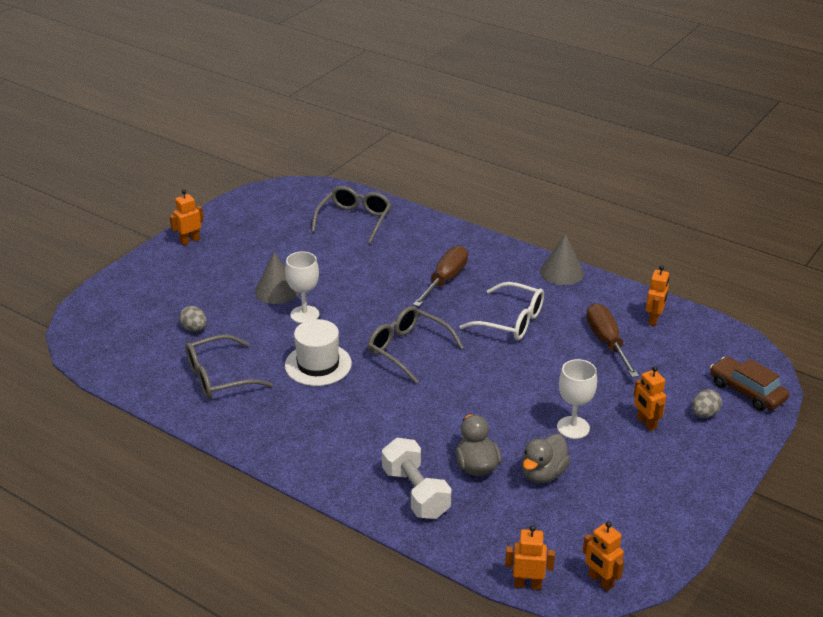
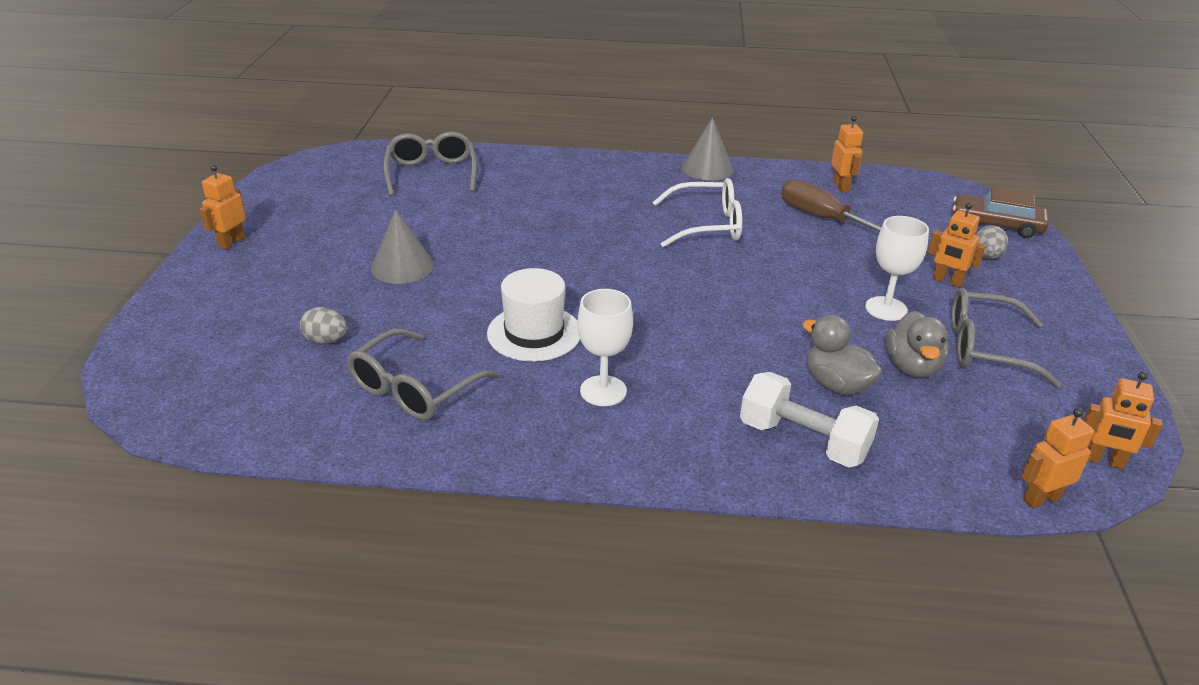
camera: 30 degrees left, 0 degrees up
white goblet [285,251,319,323] -> white goblet moved to [578,289,633,406]
grey glasses [368,306,464,384] -> grey glasses moved to [951,288,1061,388]
brown screwdriver [413,246,468,307] -> none

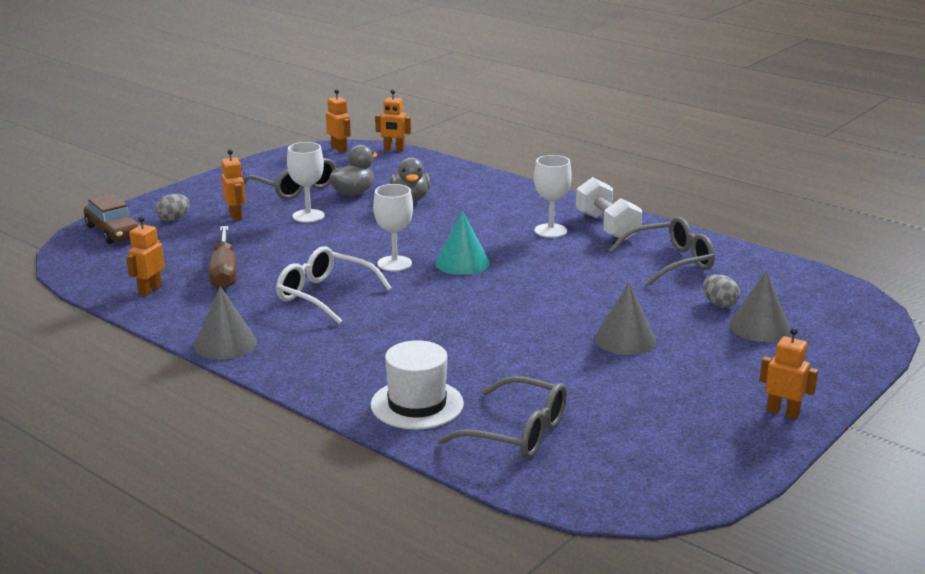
camera: 145 degrees left, 10 degrees down
orange robot [199,165,246,250] -> orange robot turned 120 degrees counterclockwise [759,328,818,419]
grey glasses [383,131,477,196] -> grey glasses turned 90 degrees counterclockwise [438,376,567,459]
white hat [487,268,580,362] -> white hat moved to [371,340,464,430]
white dumbbell [740,372,879,468] -> white dumbbell moved to [576,177,642,241]
none -> white goblet [373,184,413,271]
none -> turquoise cone [435,210,490,275]
none -> grey cone [729,271,790,342]

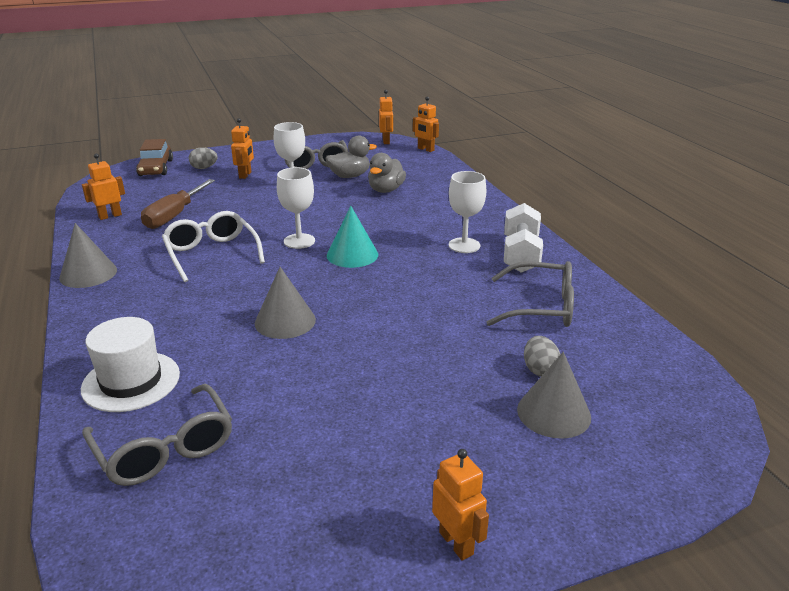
camera: 30 degrees right, 5 degrees up
grey cone [594,283,656,355] -> grey cone moved to [255,267,316,339]

